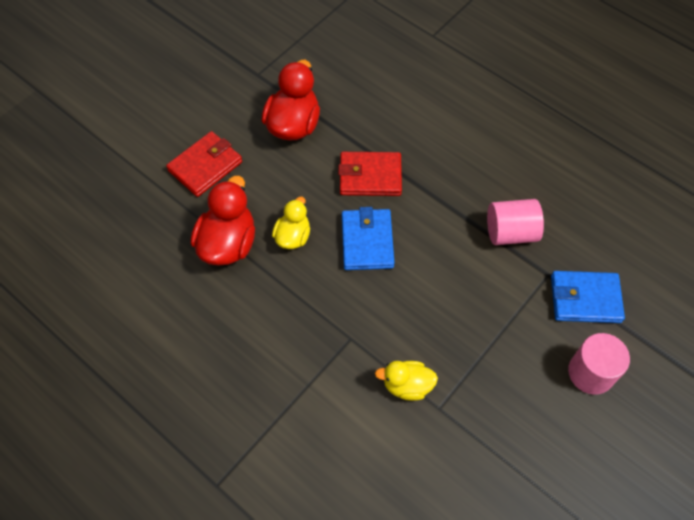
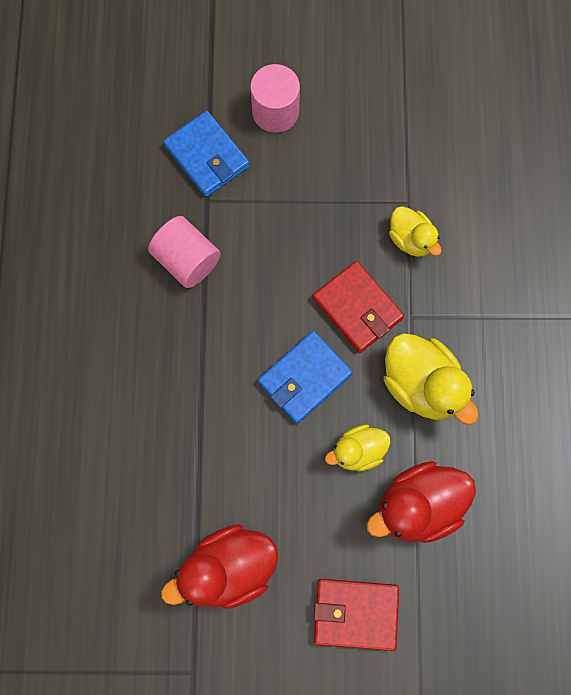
camera: 130 degrees left, 15 degrees up
red wallet [338,152,402,196] -> red wallet moved to [313,261,404,353]
none -> yellow duck [384,333,479,425]

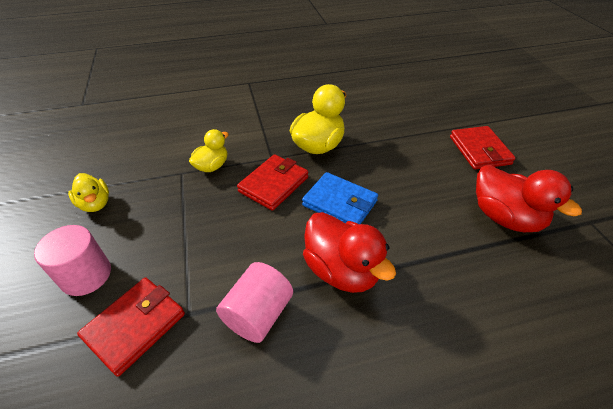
camera: 105 degrees left, 30 degrees down
blue wallet [163,111,250,197] -> red wallet [77,277,185,377]
yellow duck [325,425,391,471] -> yellow duck moved to [68,173,109,212]
red duck [366,461,476,543] -> red duck moved to [303,212,396,293]

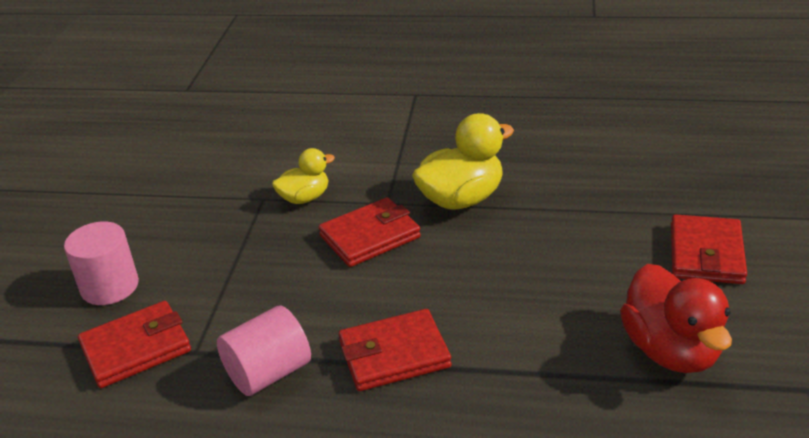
camera: 25 degrees right, 10 degrees down
yellow duck [68,173,109,212] -> none
blue wallet [302,172,378,224] -> none
red duck [303,212,396,293] -> red wallet [339,309,452,391]

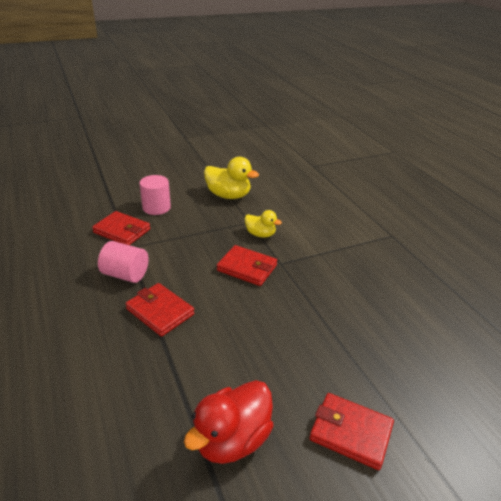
camera: 55 degrees right, 0 degrees up
yellow duck [412,113,514,210] -> yellow duck moved to [204,157,259,199]
red wallet [671,214,747,284] -> red wallet turned 45 degrees clockwise [309,393,394,470]

